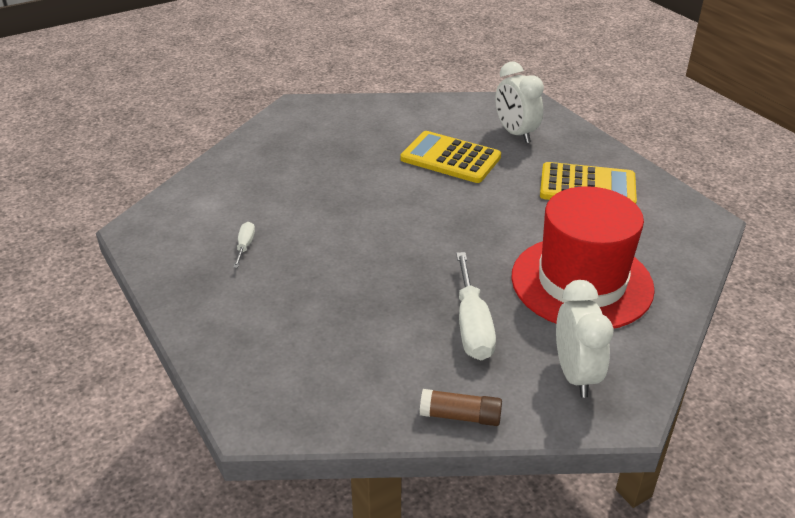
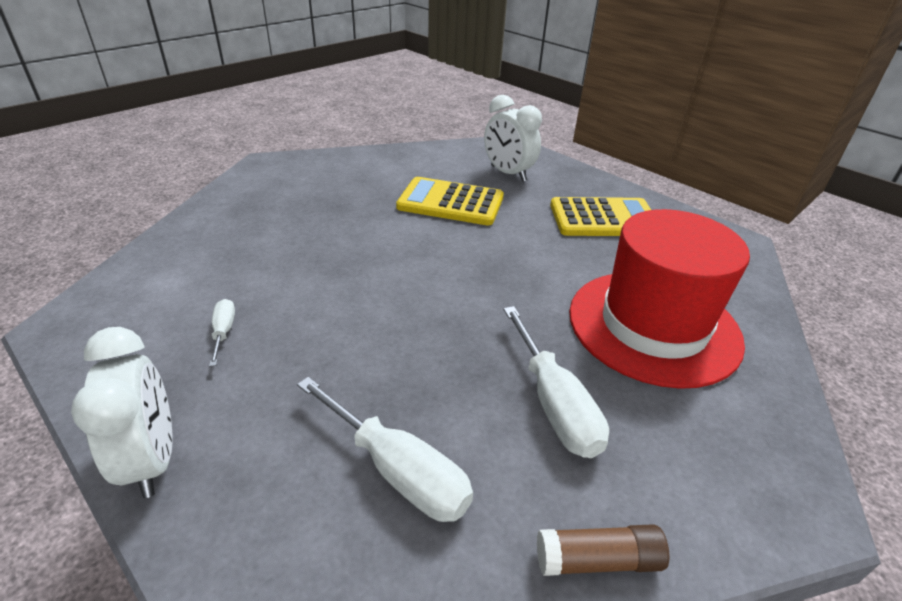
camera: 15 degrees left, 0 degrees up
white clock [556,280,613,398] -> white clock moved to [71,327,172,498]
none -> white screwdriver [297,377,473,522]

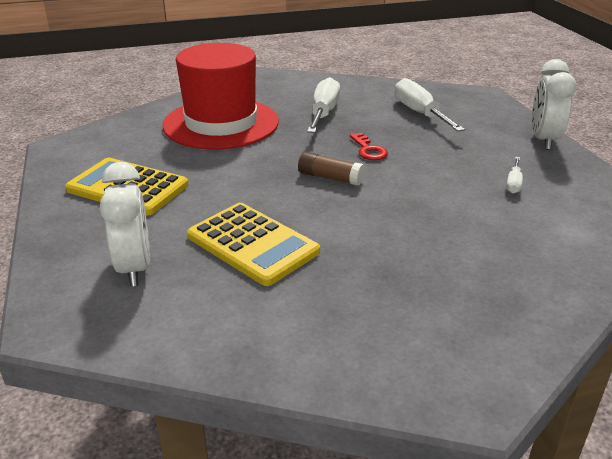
camera: 150 degrees left, 5 degrees down
brown glue stick [537,524,670,576] -> brown glue stick moved to [298,152,365,186]
none -> red key [350,133,388,160]

